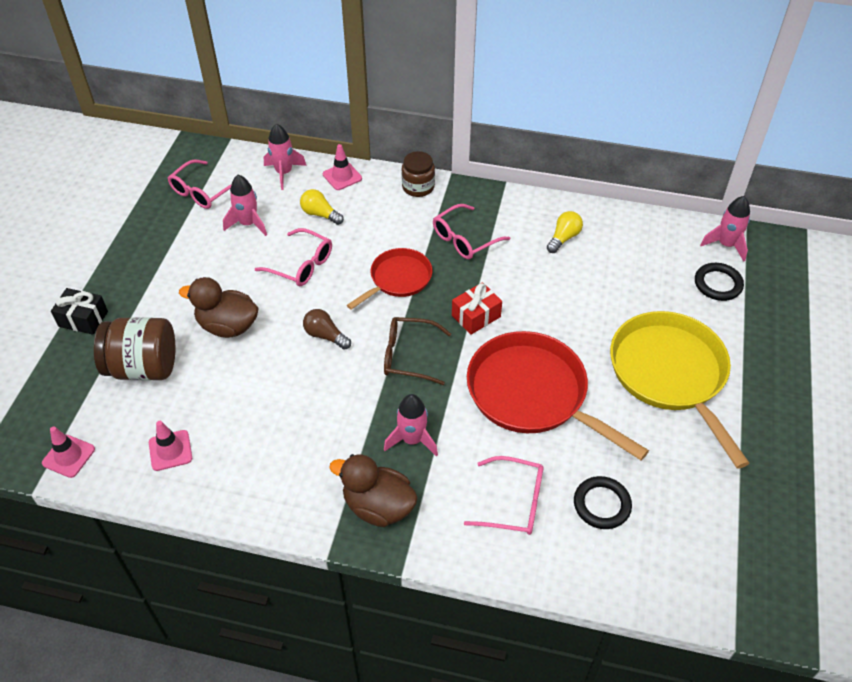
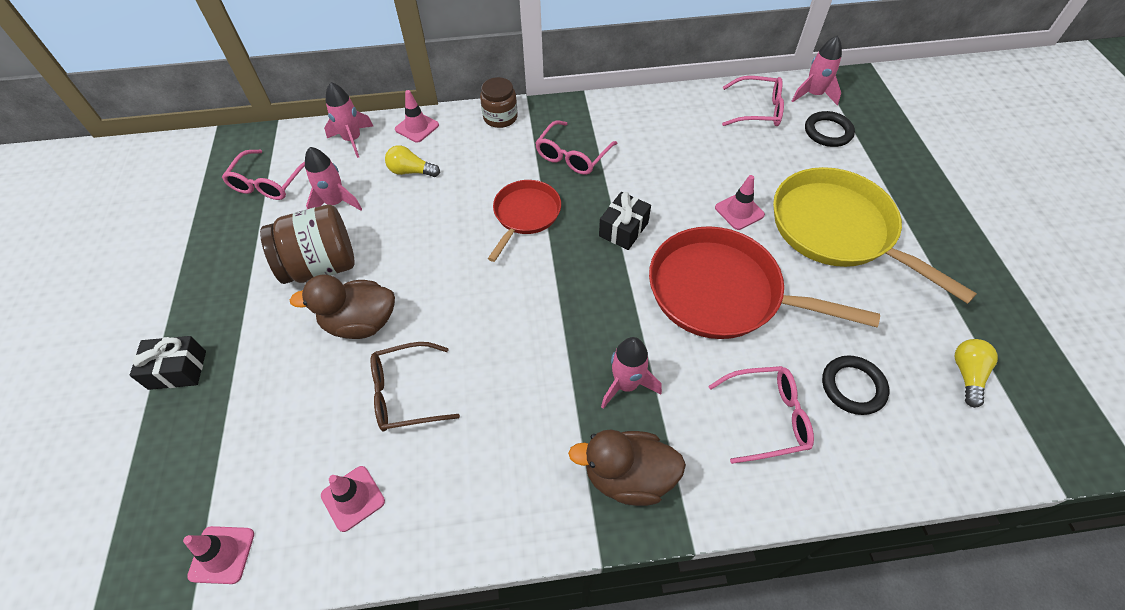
camera: 20 degrees left, 5 degrees up
brown jar [94,317,175,380] -> brown jar moved to [260,205,355,284]
pink glasses [255,228,332,286] -> pink glasses moved to [722,76,784,126]
brown light bulb [303,309,351,350] -> none
brown glasses [384,317,451,385] -> brown glasses moved to [371,342,460,431]
red gift [452,282,502,335] -> black gift [599,192,651,250]
yellow light bulb [547,211,583,253] -> yellow light bulb moved to [954,339,998,408]
none -> pink traffic cone [715,175,765,230]

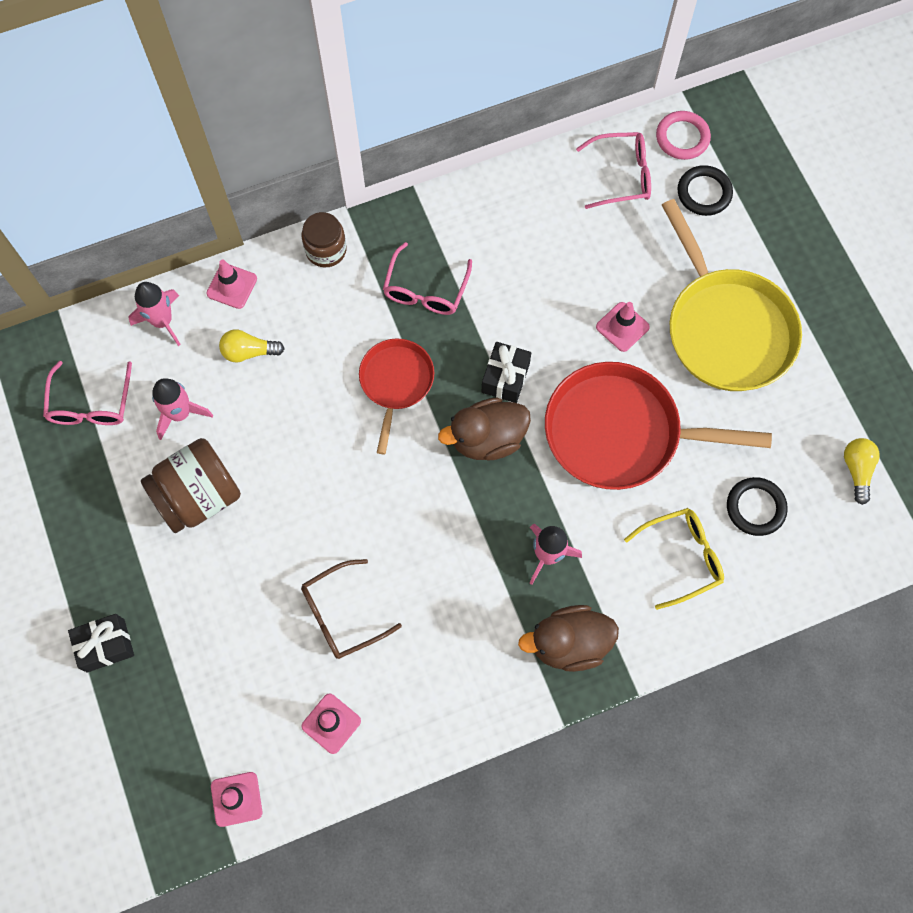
camera: 15 degrees left, 15 degrees up
brown duck [290,275,395,339] -> brown duck moved to [438,397,531,461]
pink glasses [708,366,814,464] -> yellow glasses [624,508,724,610]
yellow pan [773,167,977,304] -> yellow pan turned 150 degrees counterclockwise [662,199,802,391]
pink rocket [792,36,842,105] -> pink ring [656,111,711,160]

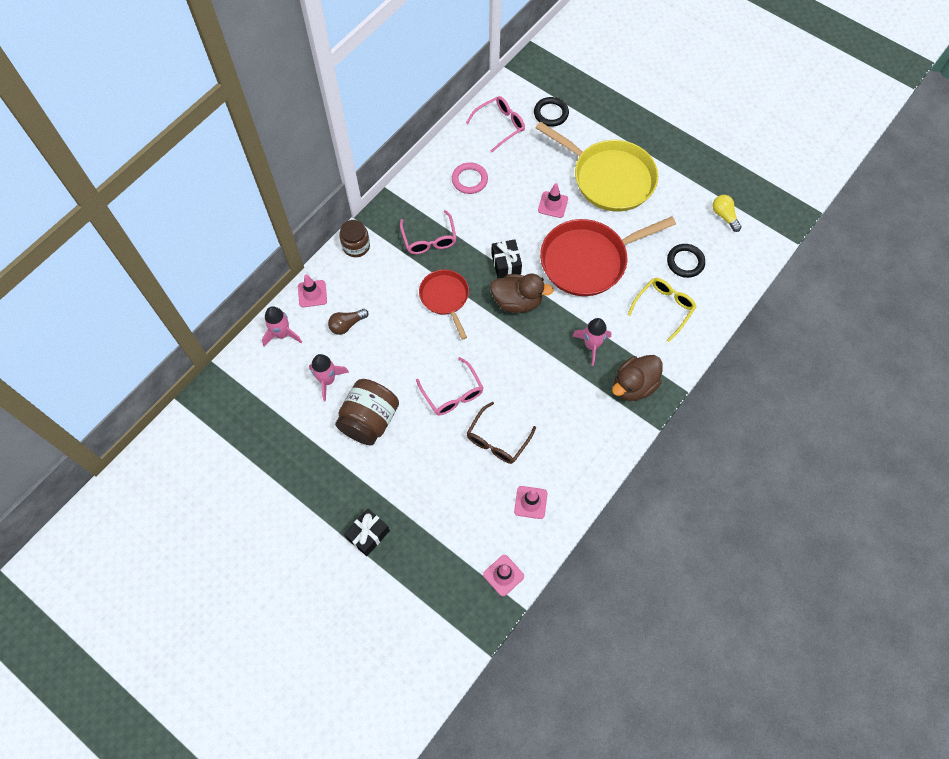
camera: 30 degrees left, 5 degrees down
pink glasses [43,361,132,425] -> pink glasses moved to [416,357,484,415]
yellow light bulb [219,329,285,363] -> brown light bulb [328,309,369,335]
brown duck [438,397,531,461] -> brown duck turned 120 degrees counterclockwise [490,274,554,313]
pink ring [656,111,711,160] -> pink ring moved to [452,162,488,194]

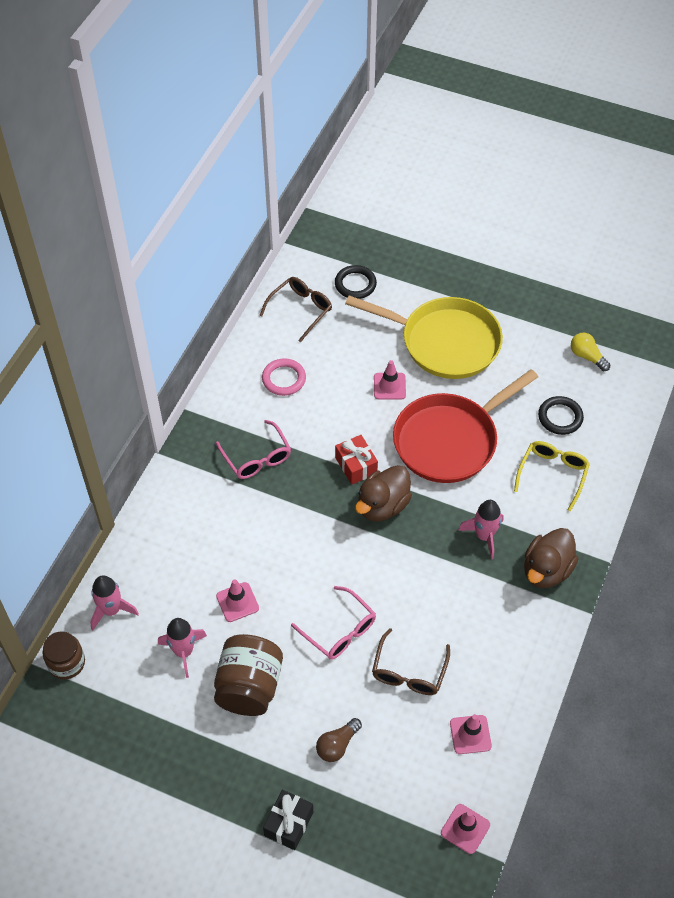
camera: 15 degrees left, 10 degrees down
pink traffic cone [298,274,327,307] -> pink traffic cone moved to [216,579,259,622]
brown light bulb [328,309,369,335] -> brown light bulb moved to [316,718,362,762]
brown jar [339,220,370,257] -> brown jar moved to [42,632,85,679]
red pan [419,269,469,340] -> none
pink glasses [466,96,525,152] -> brown glasses [260,277,332,342]
brown duck [490,274,554,313] -> brown duck turned 135 degrees clockwise [355,465,412,522]
black gift [491,240,522,278] -> red gift [335,435,378,485]

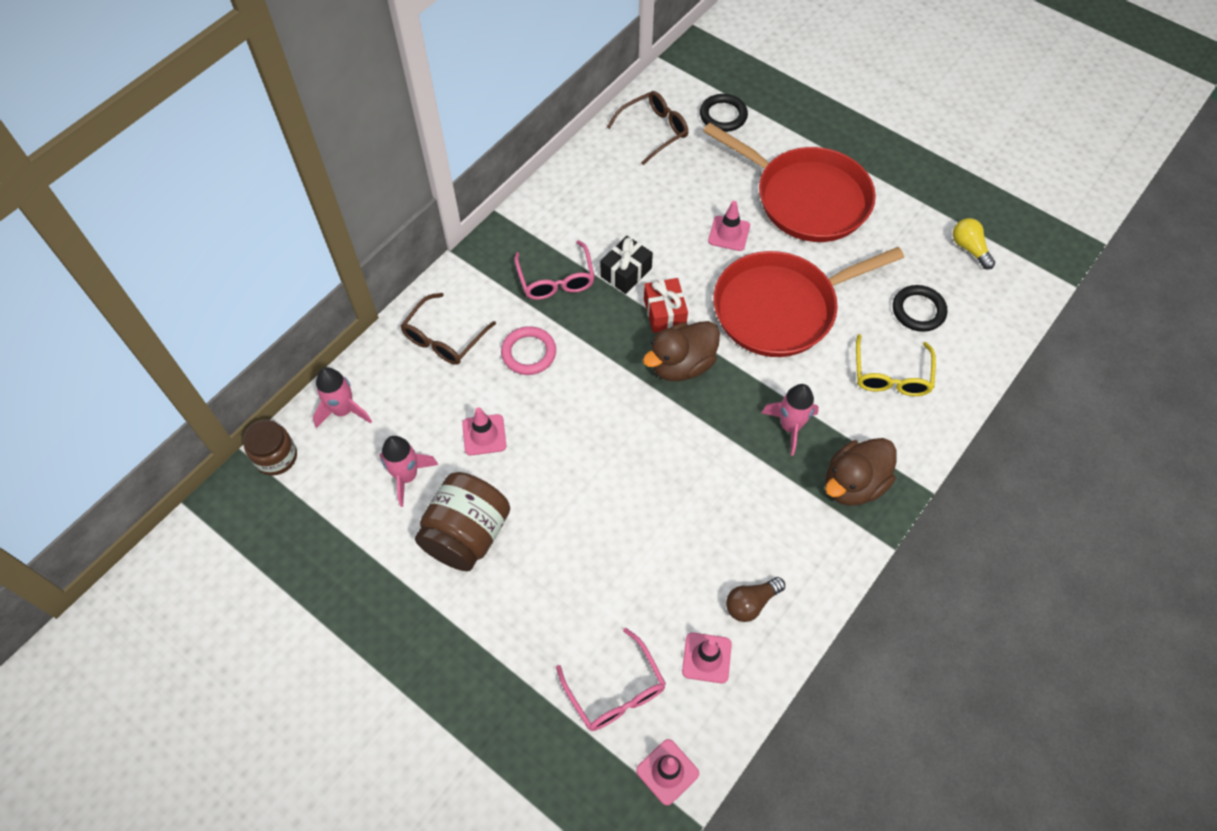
camera: 15 degrees right, 5 degrees up
pink ring [262,358,306,396] -> pink ring moved to [501,326,556,375]
black gift [263,790,313,850] -> black gift moved to [600,236,653,294]
pink glasses [291,586,376,660] -> pink glasses moved to [556,628,666,731]
brown light bulb [316,718,362,762] -> brown light bulb moved to [726,577,785,622]
yellow pan [345,295,503,379] -> red pan [703,123,876,242]
brown glasses [372,628,450,695] -> brown glasses moved to [401,293,496,365]
yellow glasses [514,441,590,511] -> yellow glasses turned 150 degrees clockwise [856,334,936,396]

